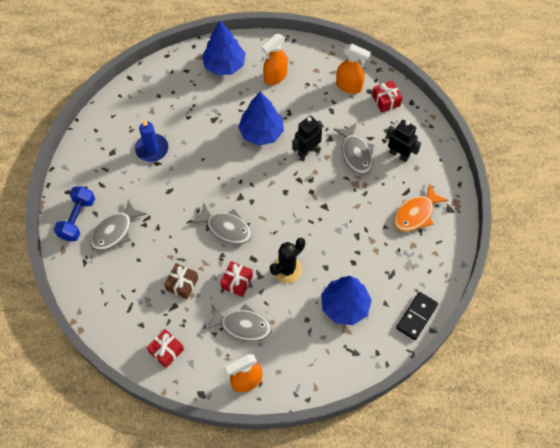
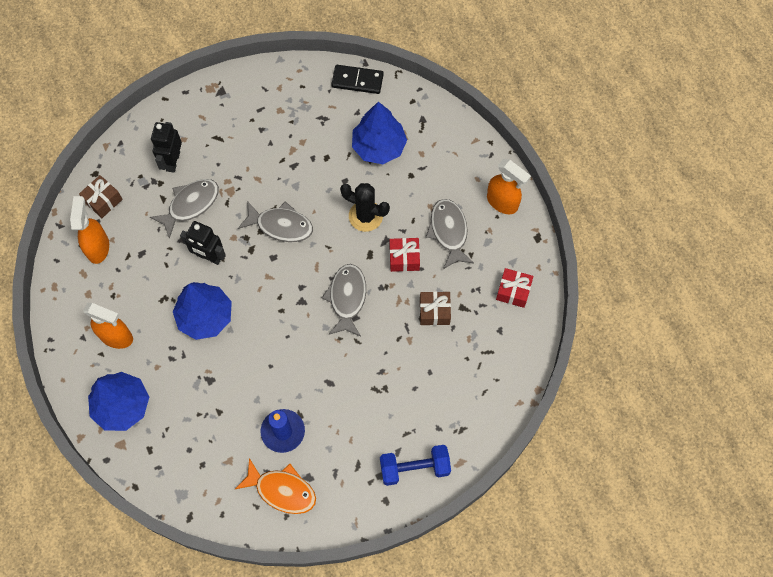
camera: 115 degrees left, 5 degrees up
grey fish [90,199,147,251] -> grey fish moved to [238,201,313,242]
red gift [372,80,403,113] -> brown gift [79,175,123,218]
orange fish [394,183,448,232] -> orange fish moved to [235,458,316,514]

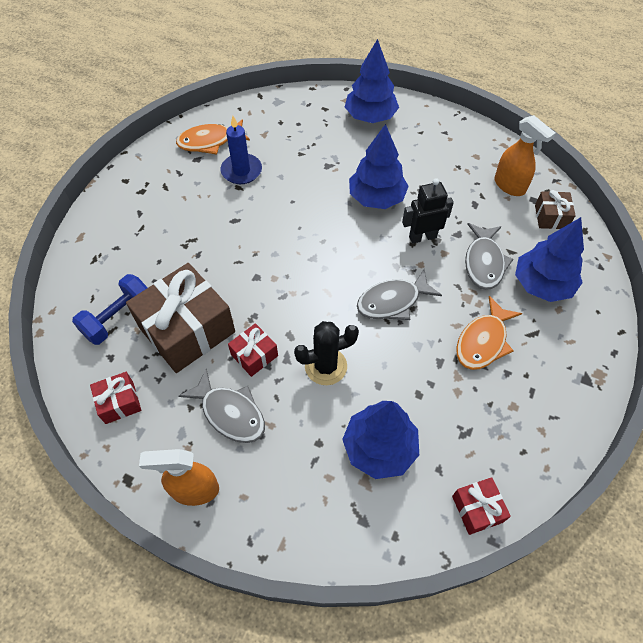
camera: 140 degrees right, 10 degrees down
orange spray bottle [83,303,133,349] -> none
black robot [151,122,182,173] -> blue tree [515,217,584,302]
grey fish [322,264,366,336] -> none
black domino [331,65,384,94] -> red gift [452,477,511,535]
blue dumbbell [380,445,451,486] -> blue dumbbell moved to [72,274,148,345]
brown gift [420,292,451,325] -> brown gift [126,263,235,373], size x2.10
none -> orange fish [456,296,522,370]

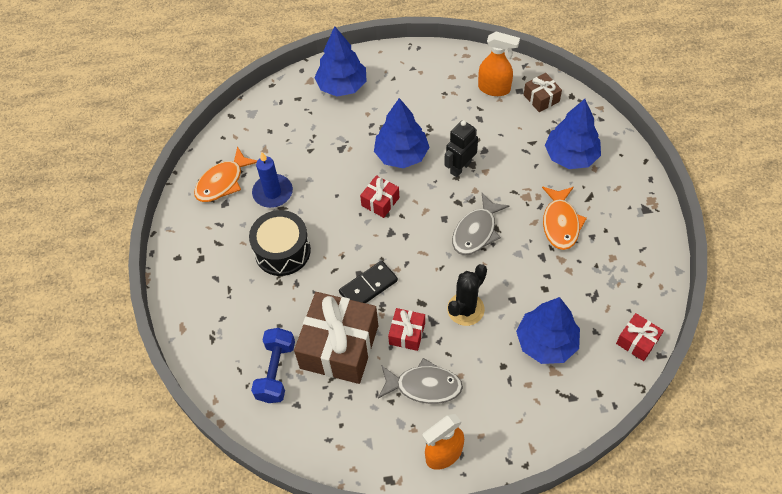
camera: 30 degrees left, 0 degrees up
red gift [90,372,141,424] -> red gift moved to [360,175,399,218]
grey fish [465,223,513,290] -> none
none -> black drum [249,210,311,276]
none -> black domino [339,261,398,303]

